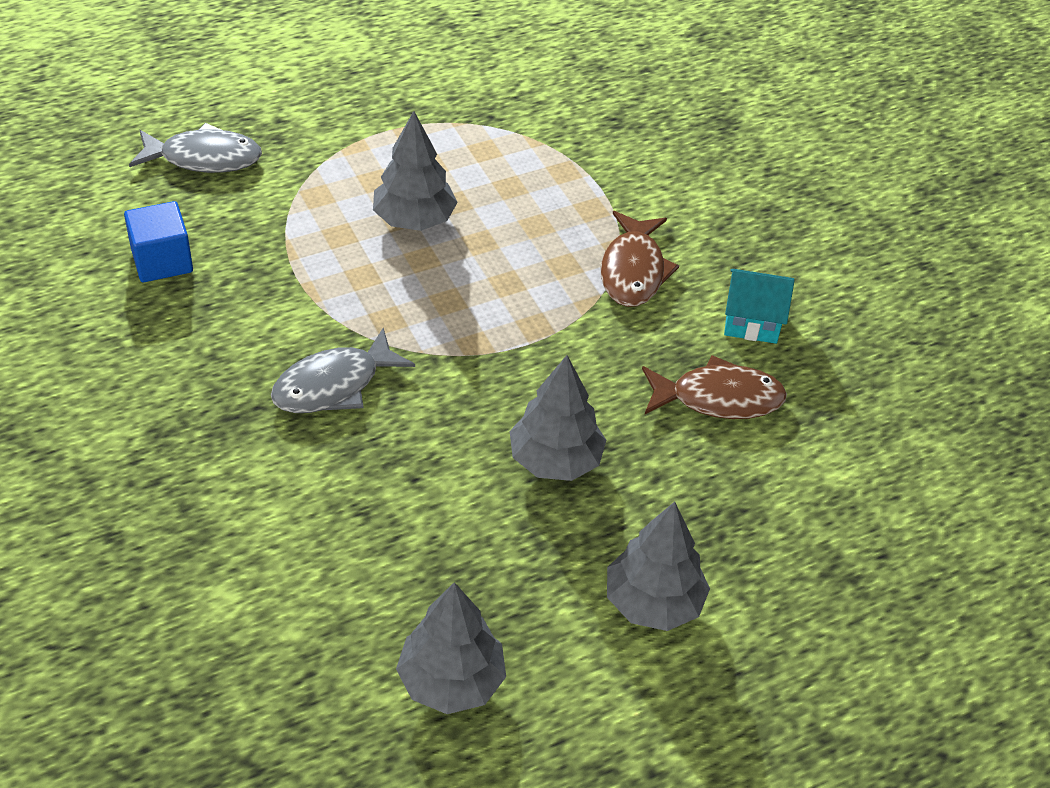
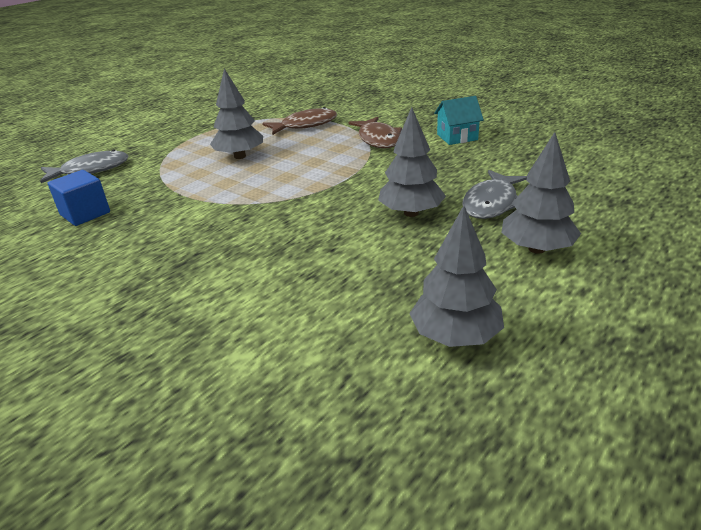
camera: 20 degrees left, 15 degrees down
grey fish [271,328,415,413] -> grey fish moved to [462,170,527,219]
brown fish [642,355,787,419] -> brown fish moved to [262,107,337,135]

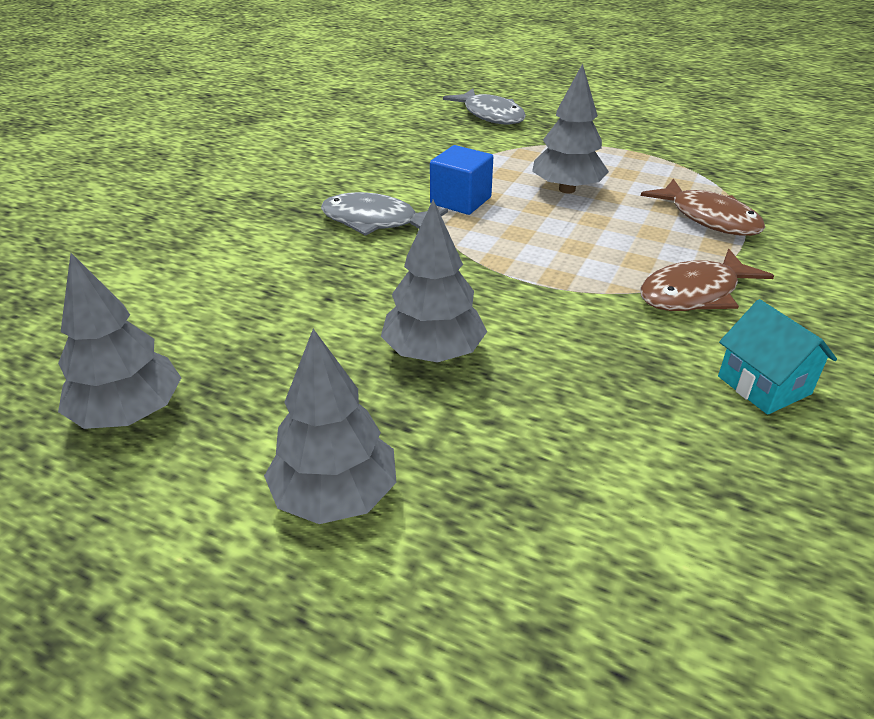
camera: 75 degrees right, 5 degrees up
blue cube [48,170,110,226] -> blue cube moved to [430,145,493,215]
grey fish [462,170,527,219] -> grey fish moved to [321,192,448,236]

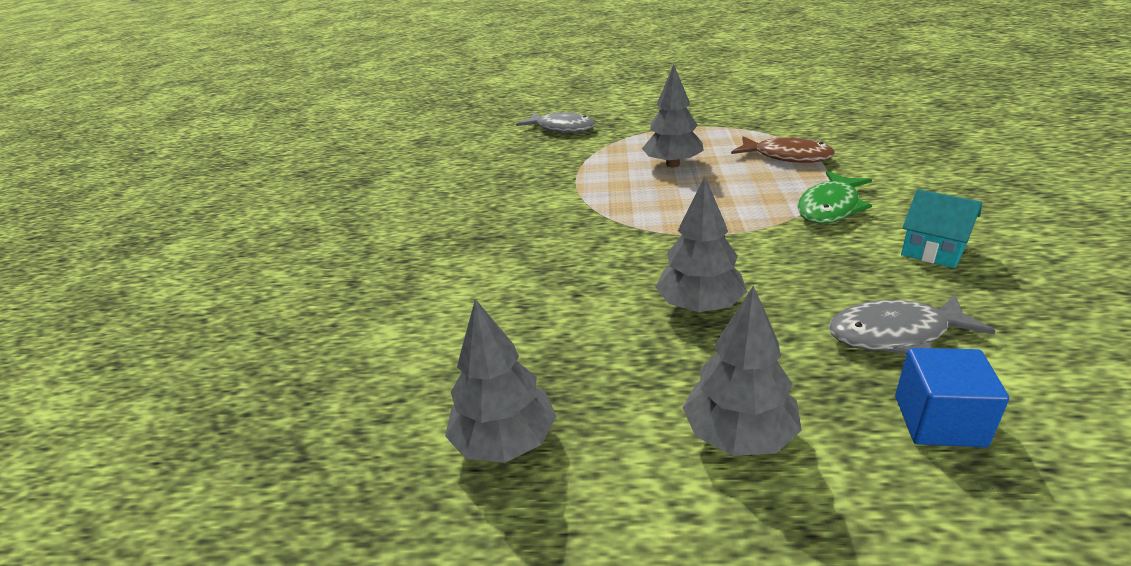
camera: 20 degrees left, 5 degrees down
grey fish [321,192,448,236] -> grey fish moved to [828,294,995,354]
blue cube [430,145,493,215] -> blue cube moved to [895,348,1009,447]
brown fish [640,249,774,311] -> green fish [797,171,872,224]

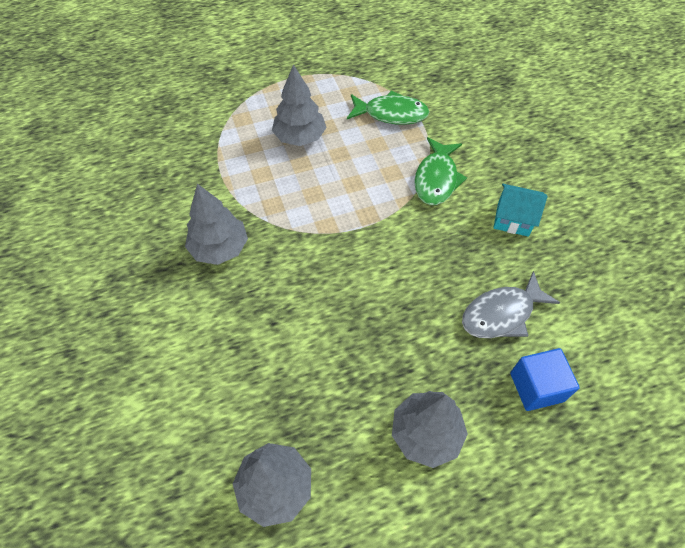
camera: 25 degrees left, 25 degrees up
grey fish [516,112,595,133] -> none
grey tree [656,176,747,312] -> grey tree moved to [185,184,248,265]
brown fish [731,136,835,163] -> green fish [347,91,430,125]

